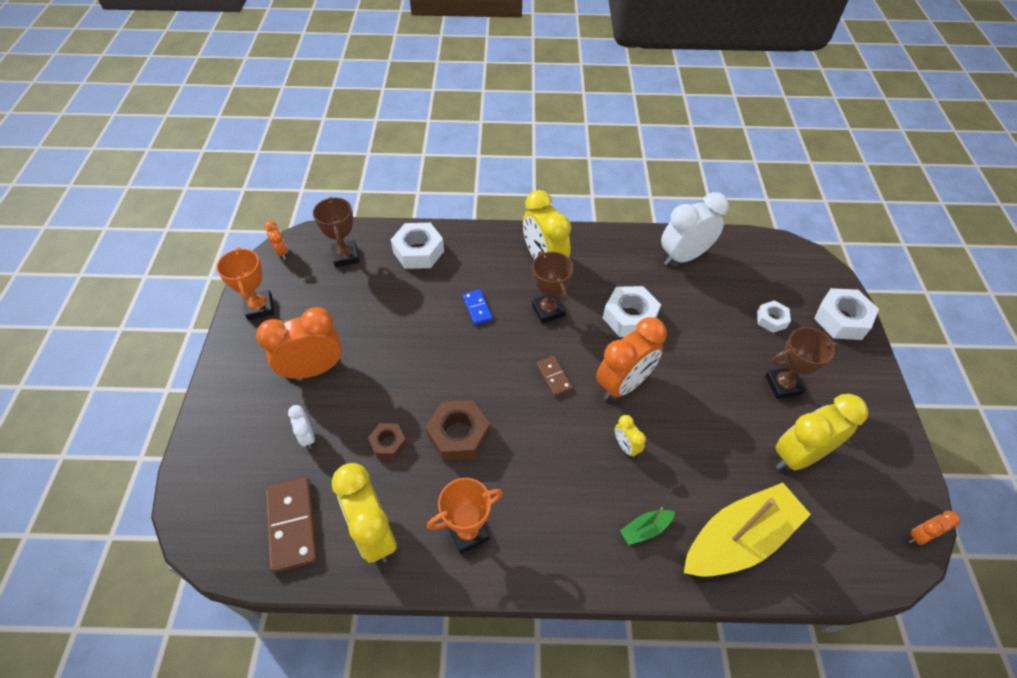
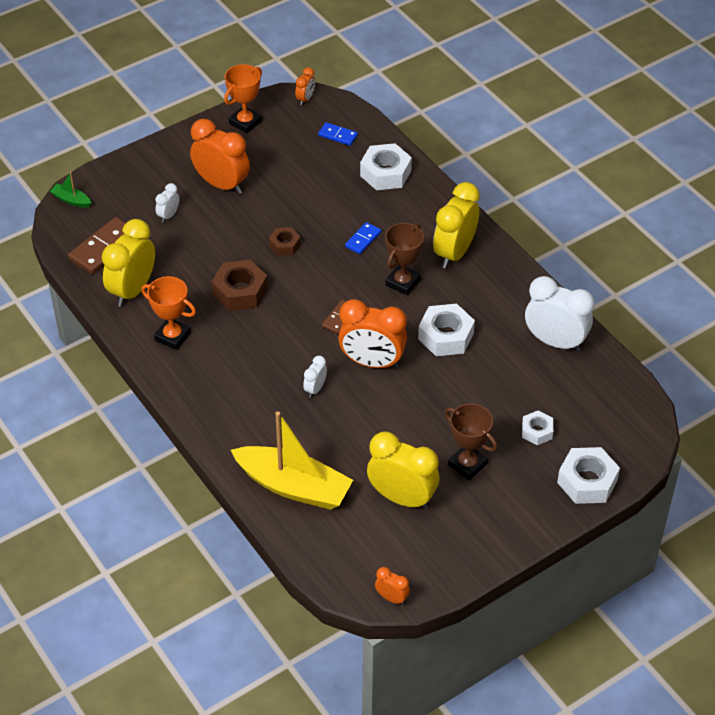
camera: 55 degrees right, 5 degrees down
brown trophy [313,197,359,267] -> blue domino [318,122,358,146]
brown nut [368,423,407,459] -> brown nut moved to [269,227,301,256]
yellow clock [615,415,646,458] -> white clock [303,355,327,398]
green boat [620,507,675,545] -> green boat moved to [50,172,91,208]

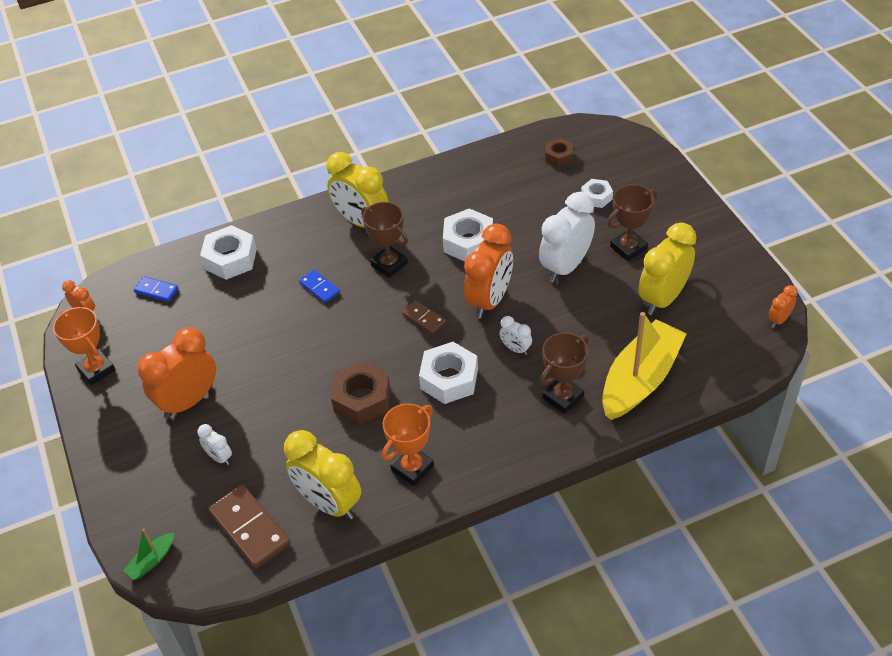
camera: 75 degrees left, 0 degrees up
brown nut [269,227,301,256] -> brown nut moved to [545,138,573,167]
blue domino [318,122,358,146] -> blue domino turned 75 degrees clockwise [134,276,179,302]
white clock [525,276,595,352] -> white clock moved to [539,192,595,282]
white nut [557,447,620,504] -> white nut moved to [419,342,478,404]
none -> brown trophy [540,332,589,414]

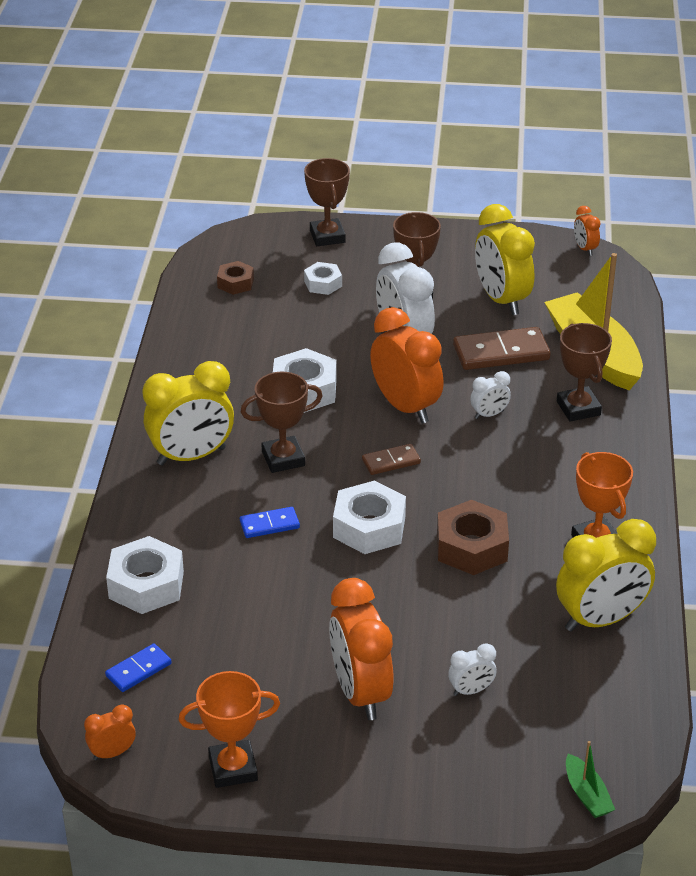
camera: 65 degrees left, 10 degrees down
brown domino [208,485,291,568] -> brown domino moved to [453,327,551,370]
white nut [419,342,478,404] -> white nut moved to [333,481,406,554]
none -> brown trophy [304,158,350,246]

